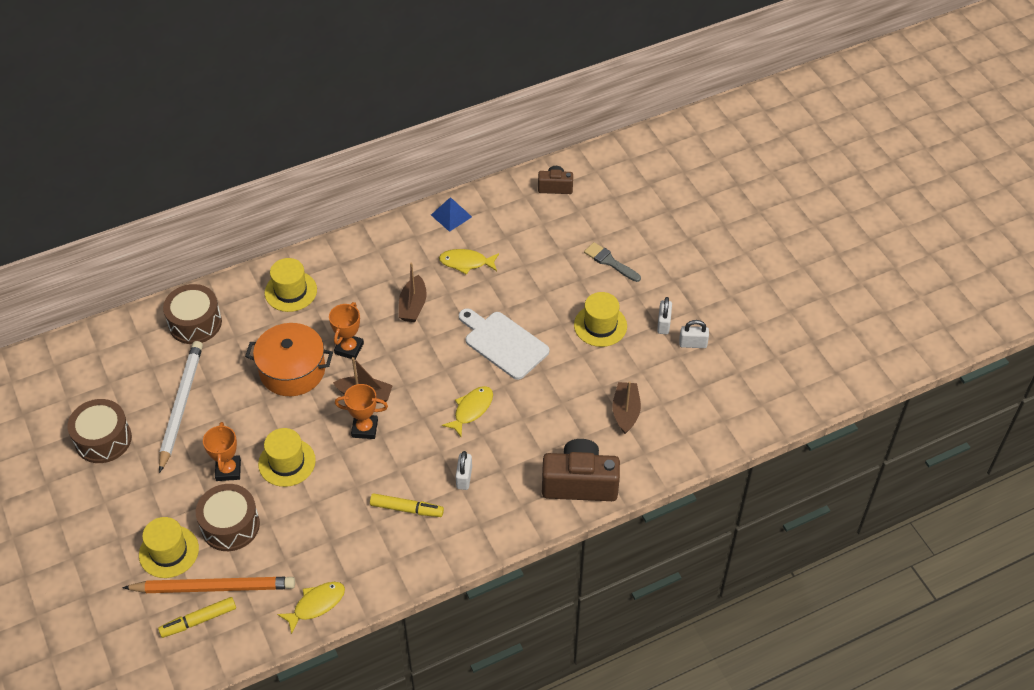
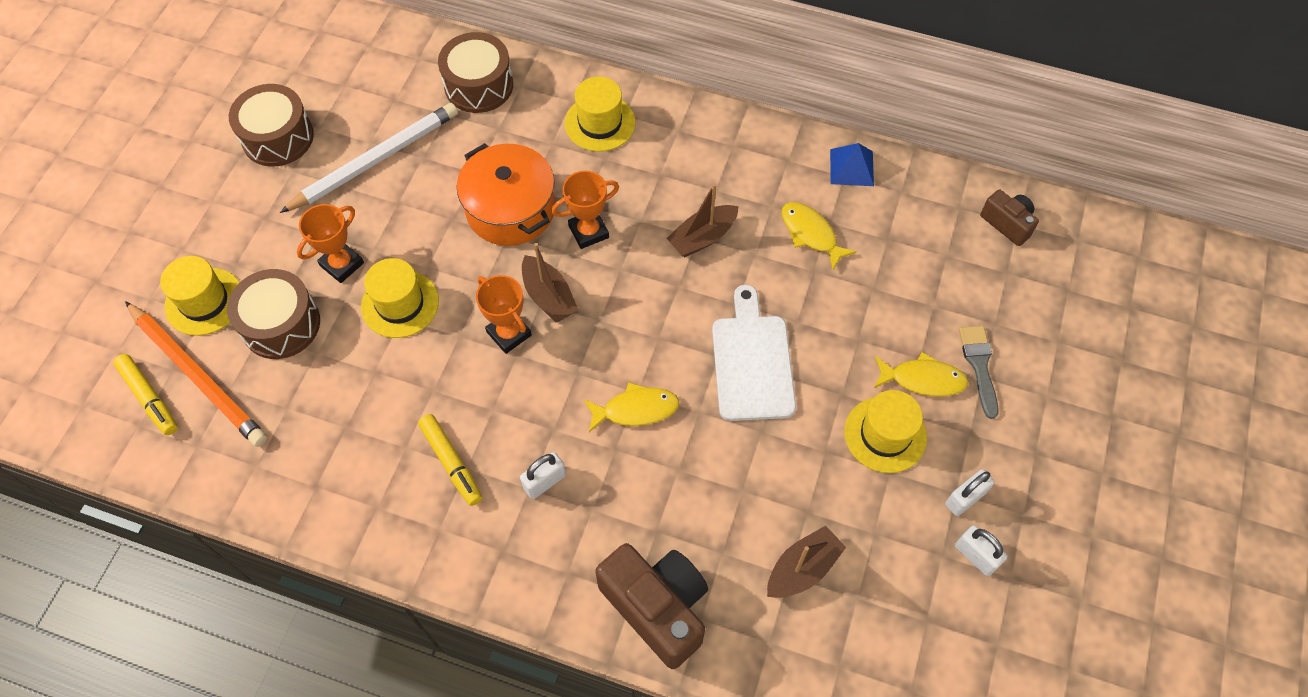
camera: 45 degrees right, 10 degrees up
yellow marker [158,597,236,638] -> yellow marker turned 150 degrees counterclockwise [113,354,178,435]
yellow fish [277,582,345,634] -> yellow fish moved to [874,352,968,397]

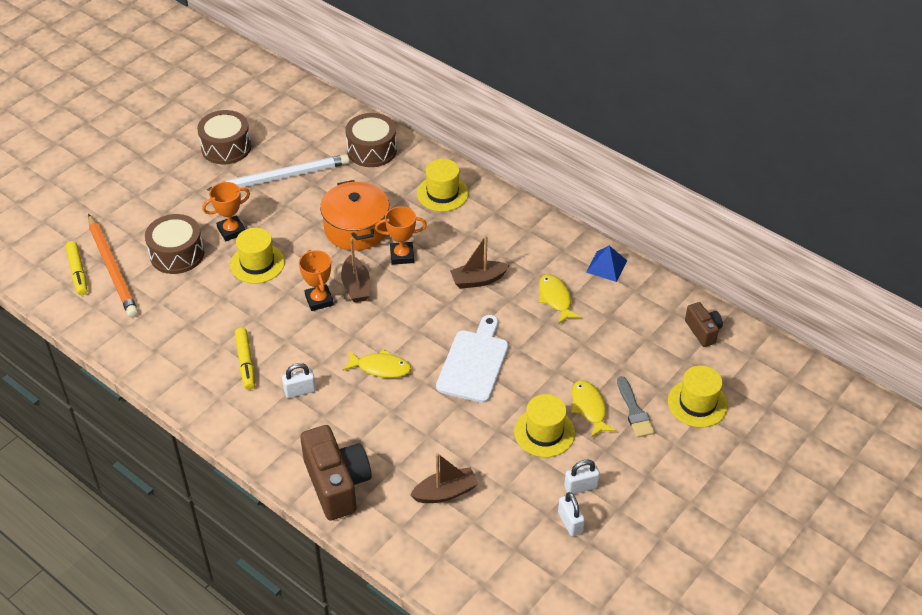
camera: 20 degrees right, 15 degrees down
yellow hat [160,256,240,336] -> yellow hat moved to [668,366,728,428]
yellow fish [874,352,968,397] -> yellow fish turned 135 degrees counterclockwise [571,380,616,438]
grey brush [959,326,998,419] -> grey brush turned 150 degrees clockwise [617,376,655,438]

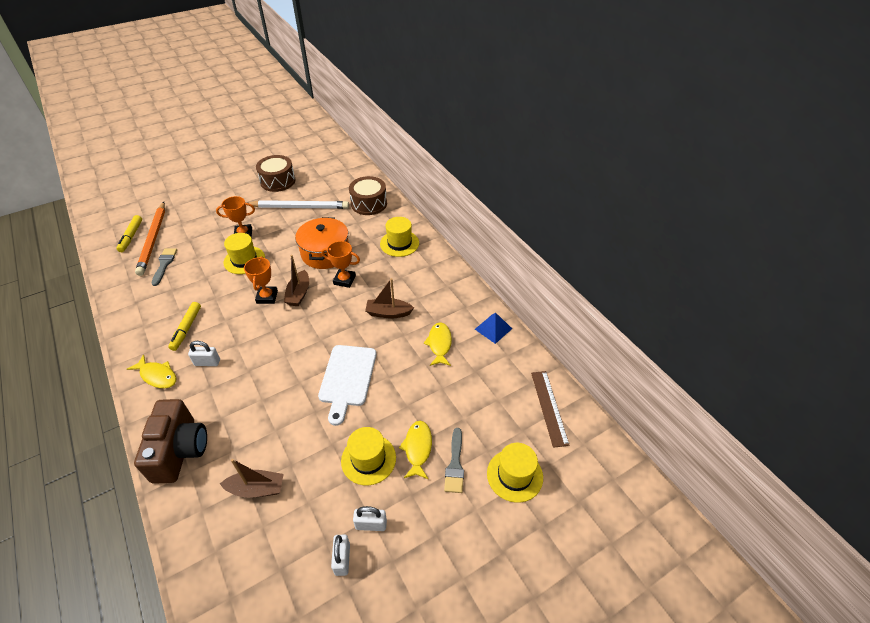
camera: 20 degrees right, 0 degrees up
brown drum [145,214,204,274] -> none
yellow fish [342,349,411,378] -> yellow fish moved to [127,355,176,388]
white cutting board [436,315,509,403] -> white cutting board turned 150 degrees clockwise [318,345,376,426]
brown camera [685,302,723,347] -> brown ruler [531,371,570,448]
none -> grey brush [151,248,177,286]

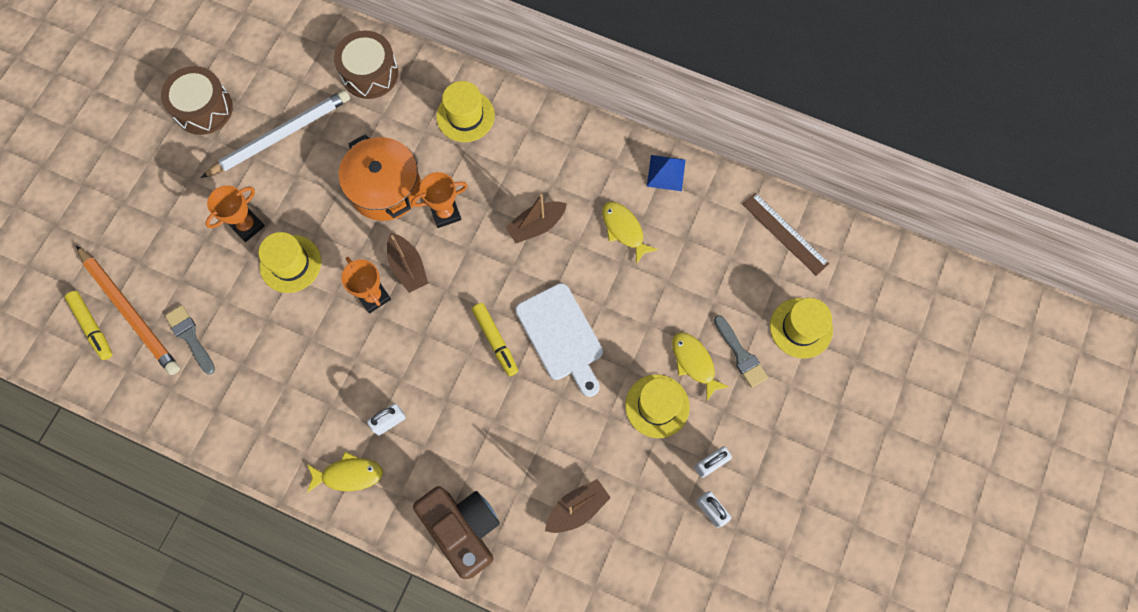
camera: 35 degrees left, 25 degrees up
yellow marker [168,302,201,351] -> yellow marker moved to [472,303,518,376]

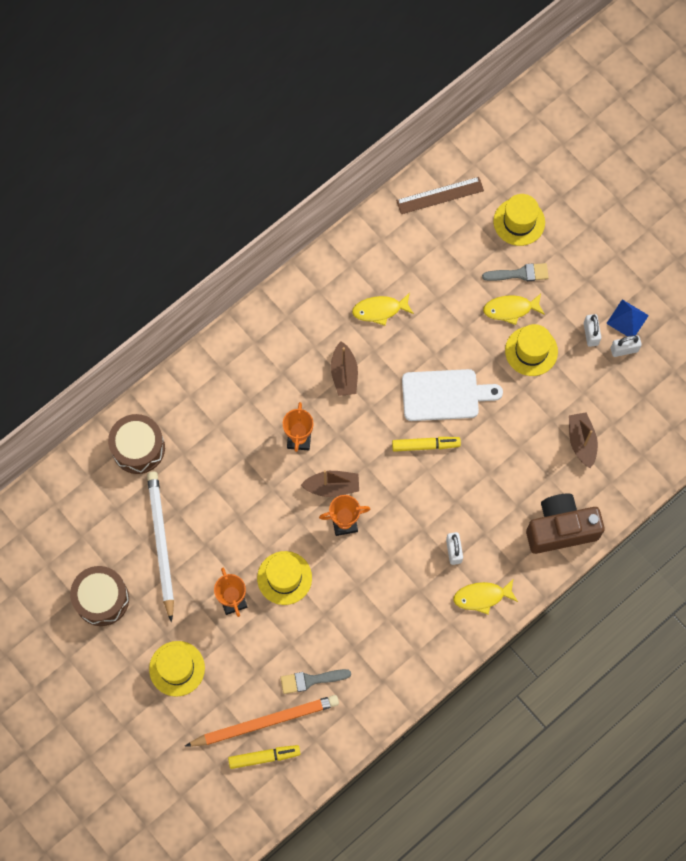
camera: 65 degrees left, 0 degrees up
yellow fish [307,452,383,493] -> yellow fish turned 120 degrees counterclockwise [453,579,518,614]
orange pot [339,134,421,221] -> none
yellow hat [436,81,495,142] -> yellow hat moved to [149,641,205,697]
blue pyramid [647,155,686,191] -> blue pyramid moved to [606,299,649,336]

